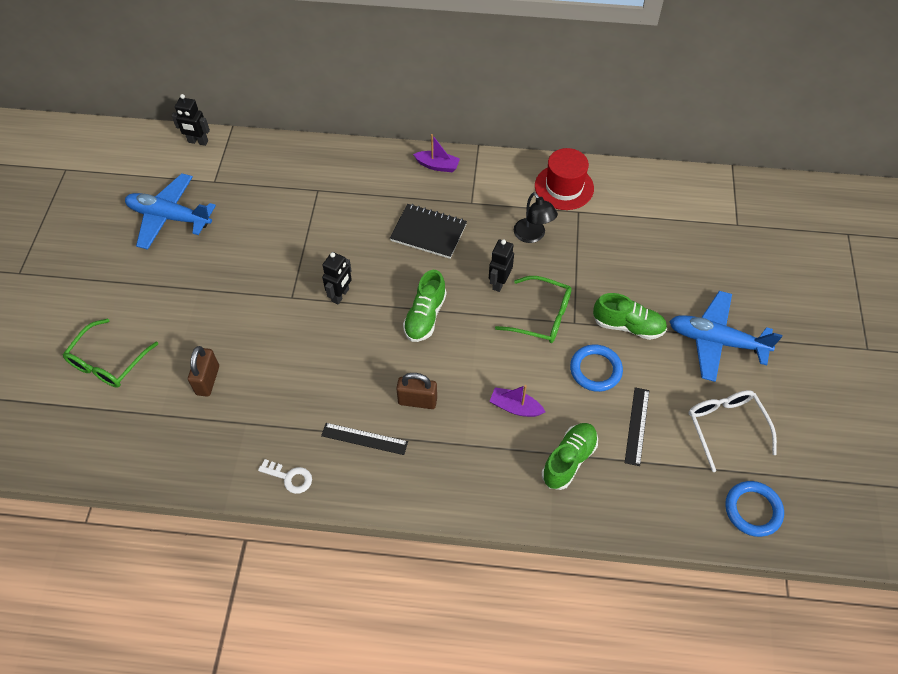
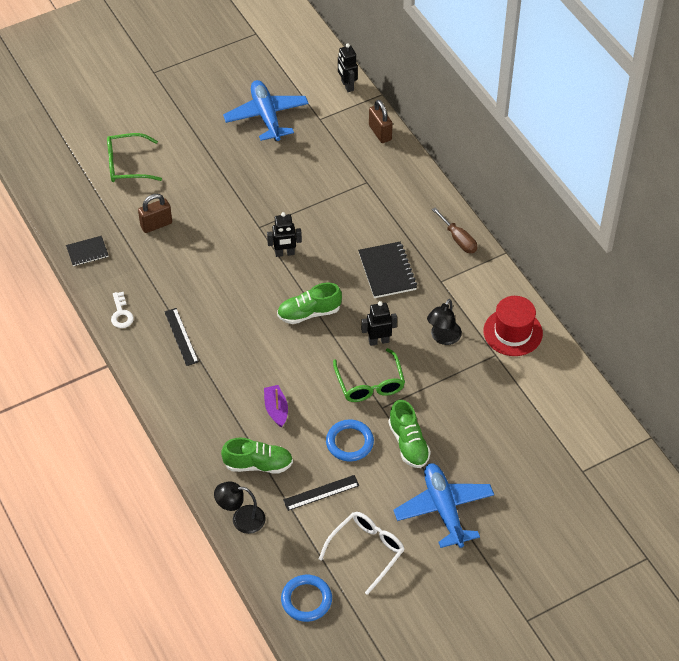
camera: 55 degrees right, 5 degrees down
brown padlock [396,373,437,409] -> brown padlock moved to [369,100,393,143]
purple boat [413,134,460,172] -> brown screwdriver [432,207,477,253]
none -> black notebook [66,236,108,266]
none -> black lamp [214,482,266,534]

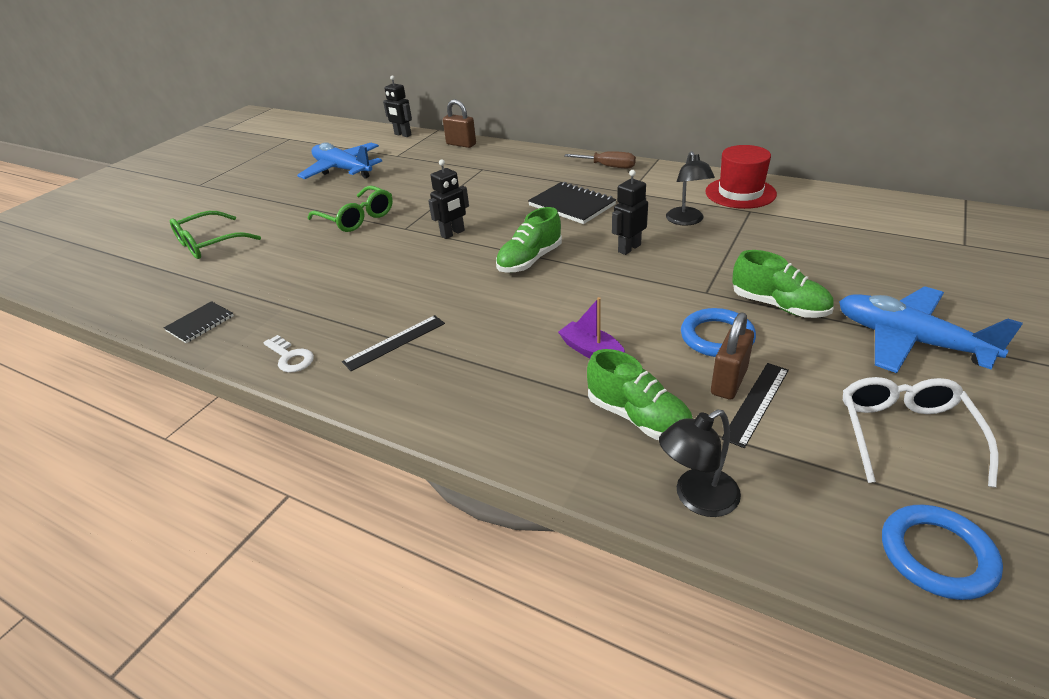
camera: 30 degrees left, 15 degrees down
brown padlock [138,194,172,233] -> brown padlock moved to [711,313,754,400]
black ruler [164,308,199,366] -> black ruler turned 75 degrees counterclockwise [342,315,445,371]
green shoe [221,438,293,474] -> green shoe turned 75 degrees clockwise [587,349,693,440]
green glasses [333,348,405,402] -> green glasses moved to [308,185,393,232]

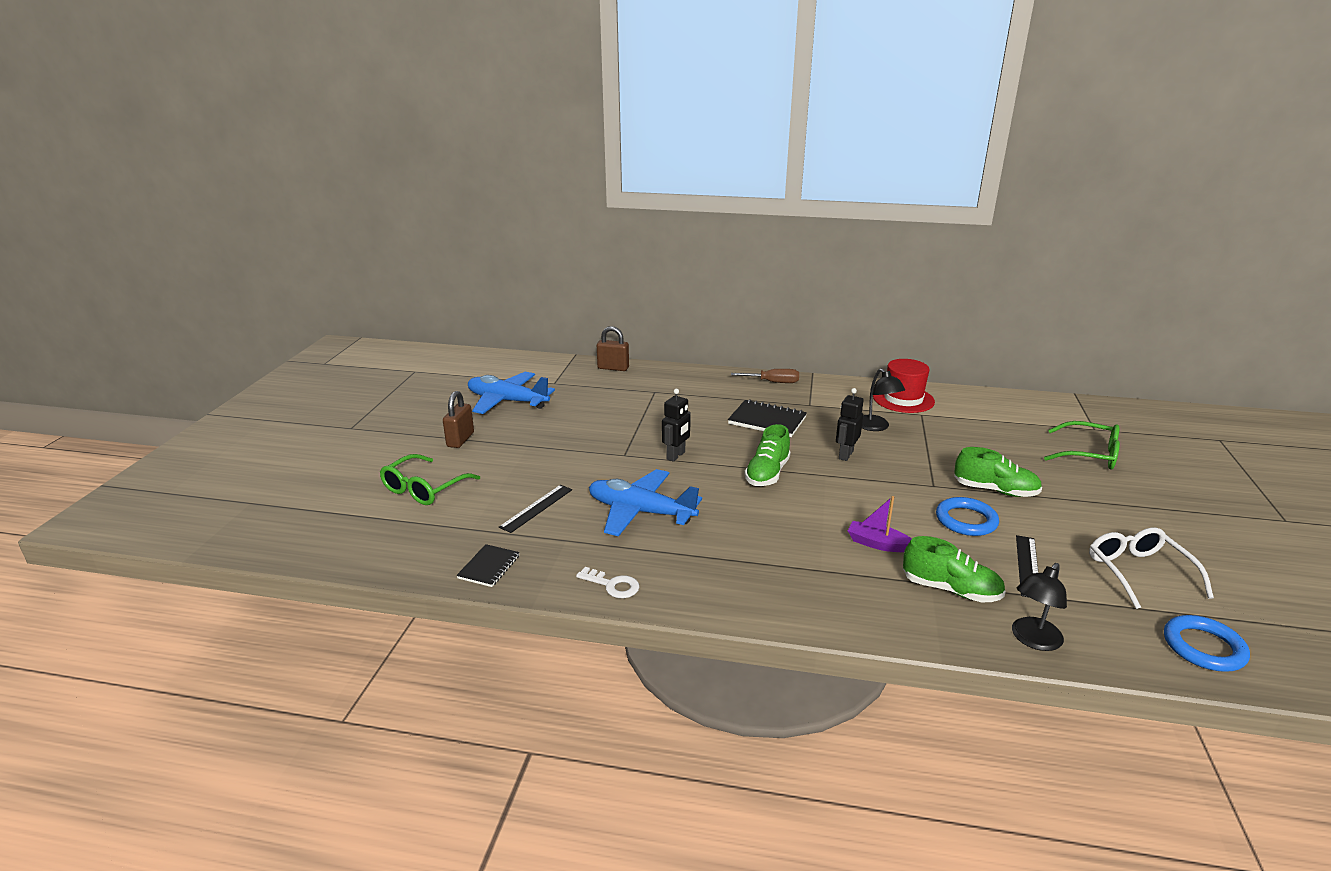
camera: 20 degrees left, 10 degrees down
green glasses [308,185,393,232] -> green glasses moved to [1044,421,1120,469]
black ruler [342,315,445,371] -> black ruler moved to [499,485,572,533]
black robot [383,75,412,137] -> none
brown padlock [711,313,754,400] -> brown padlock moved to [443,391,474,448]
blue plane [839,286,1023,373] -> blue plane moved to [589,469,702,537]

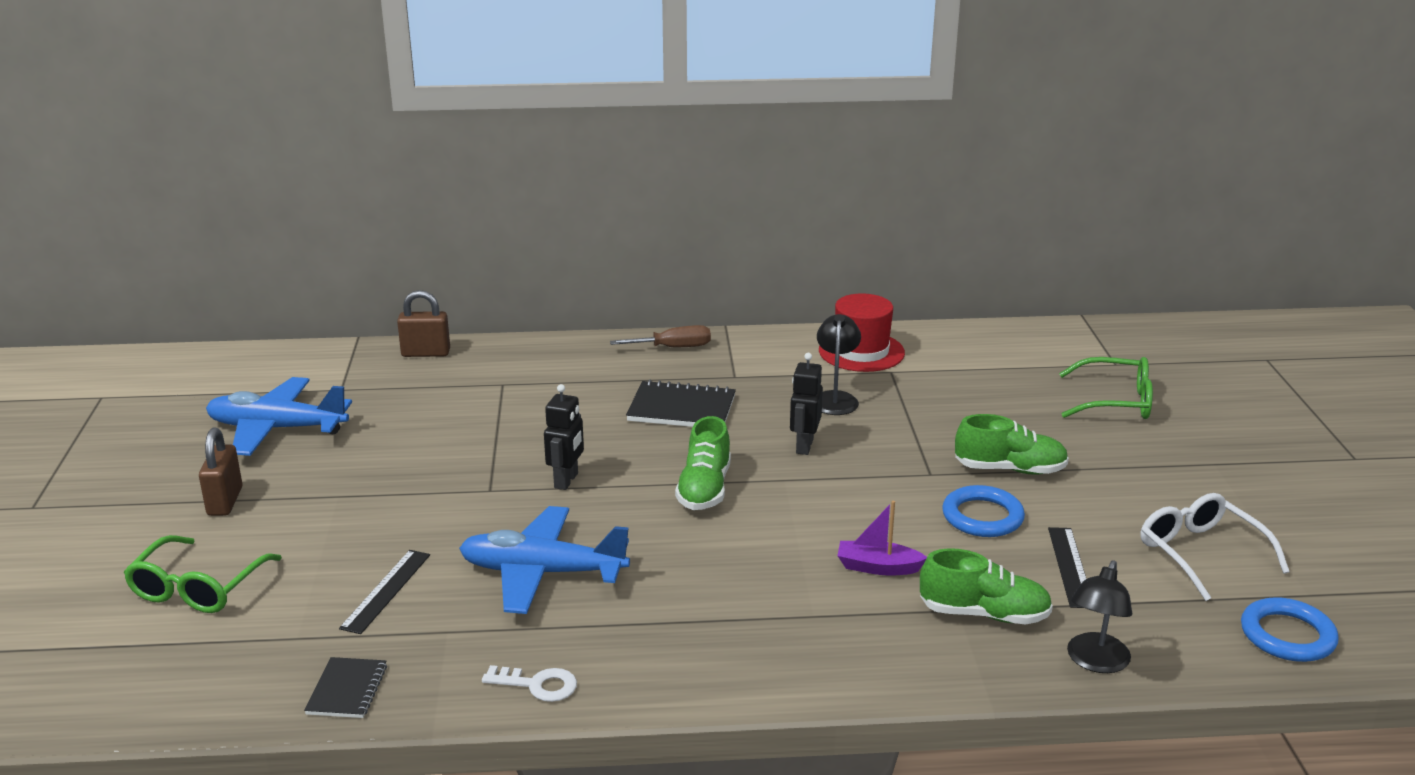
camera: 15 degrees left, 0 degrees up
black lamp [862,369,905,431] -> black lamp turned 135 degrees counterclockwise [817,314,861,415]

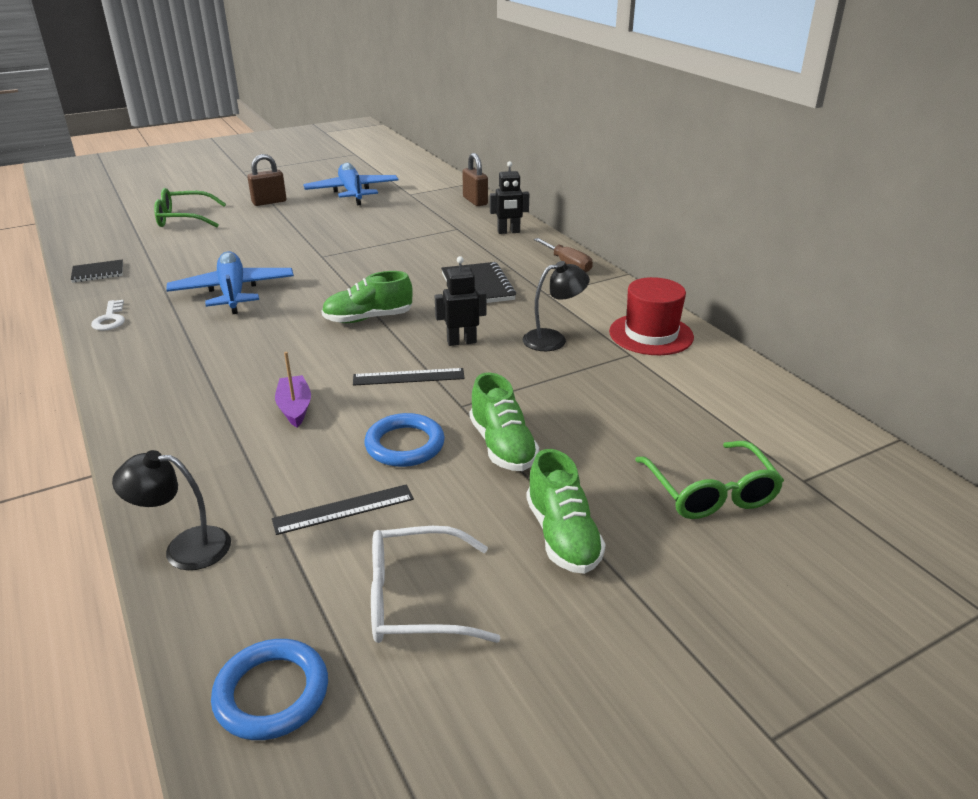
camera: 65 degrees right, 5 degrees up
black ruler [339,550,430,634] -> black ruler moved to [353,368,465,386]
black robot [544,384,584,490] -> black robot moved to [490,161,529,234]
green shoe [920,548,1053,625] -> green shoe moved to [526,449,606,574]
white glasses [1140,493,1290,601] -> white glasses turned 135 degrees counterclockwise [371,526,501,643]

